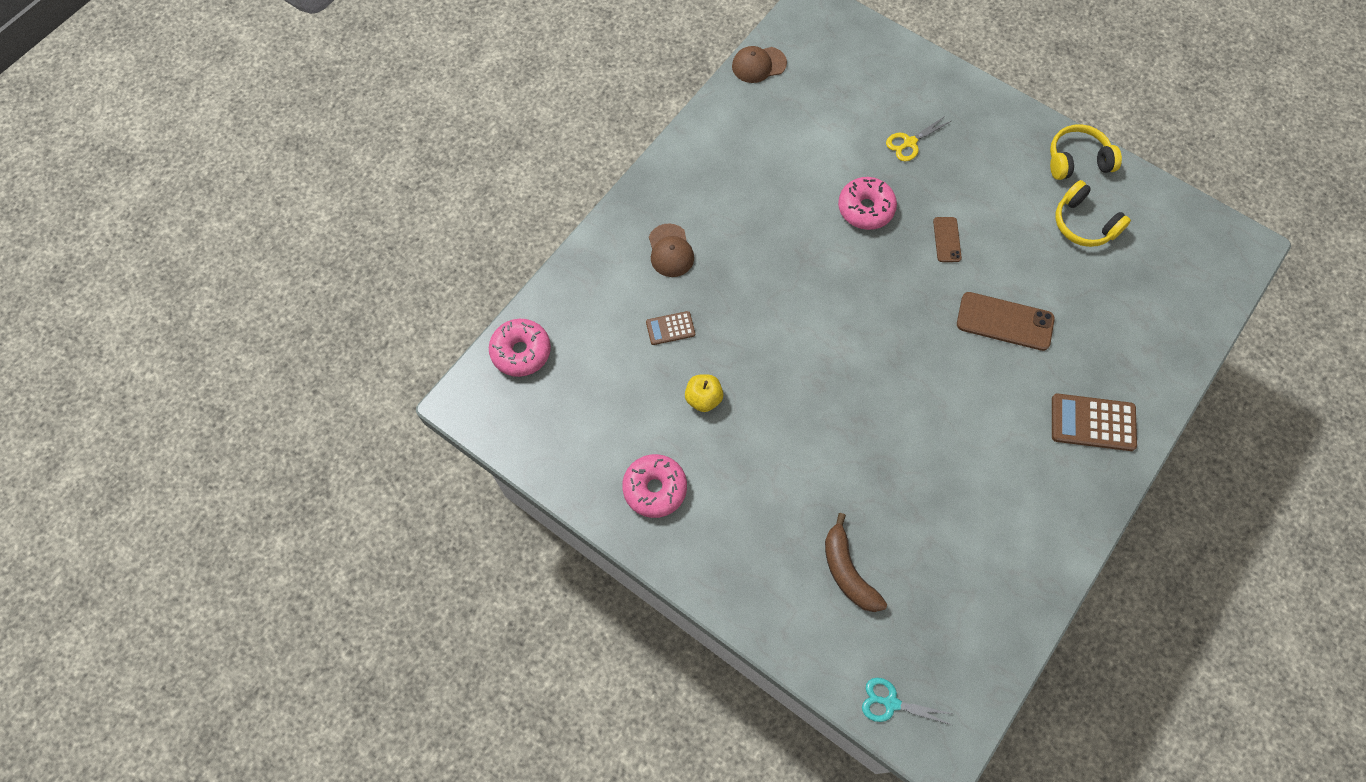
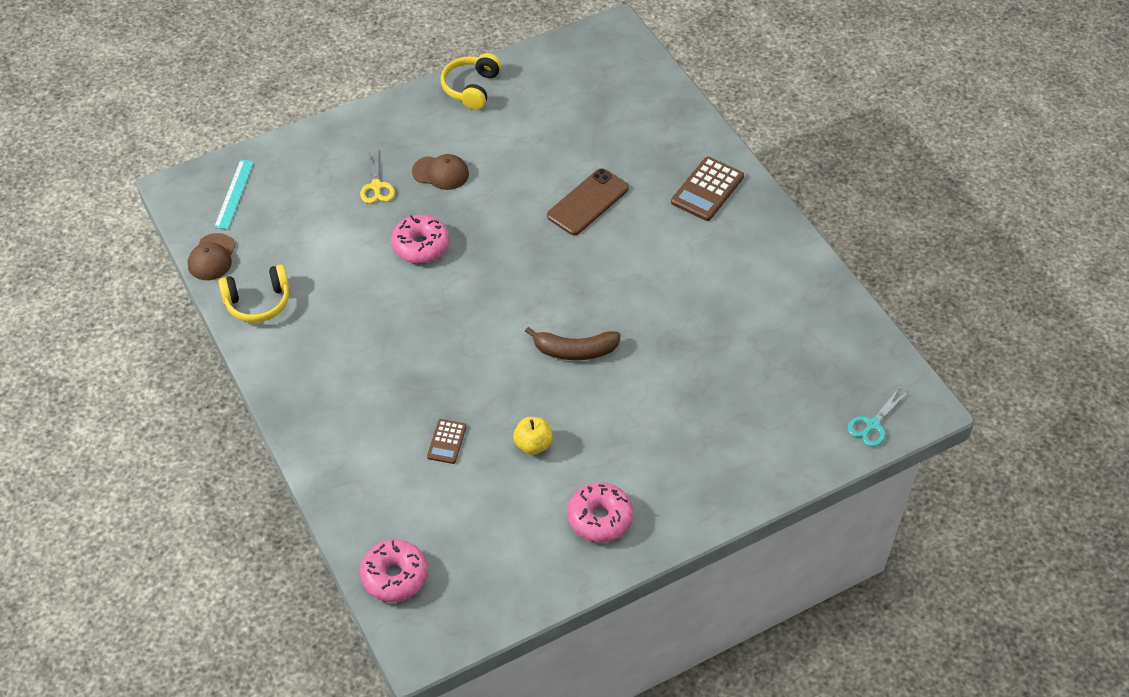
camera: 65 degrees left, 15 degrees down
brown cap [649,224,694,277] -> brown cap moved to [412,154,469,190]
brown banana [825,513,887,612] -> brown banana moved to [525,327,621,360]
brown phone [933,217,962,262] -> none
yellow headphones [1055,180,1131,247] -> yellow headphones moved to [218,265,289,323]
none -> turquoise ruler [214,160,254,230]

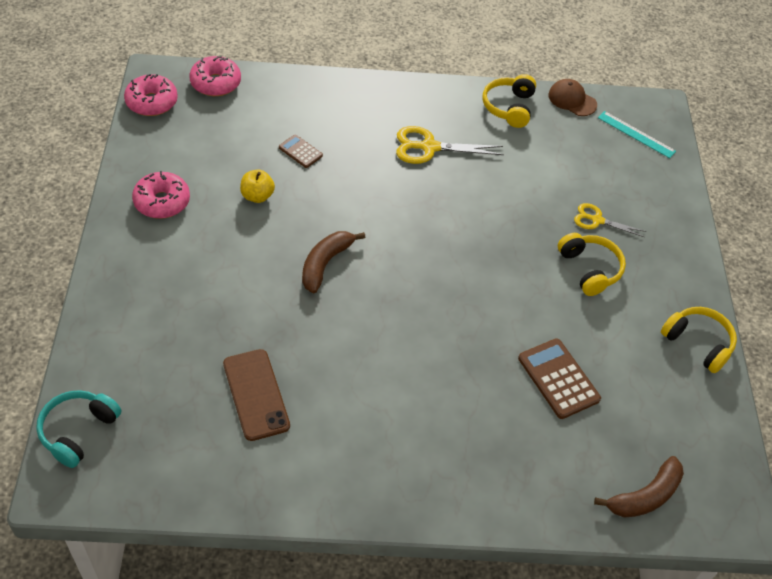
camera: 115 degrees right, 0 degrees up
pink donut [391,215,449,263] -> pink donut moved to [124,74,178,116]
brown cap [412,154,469,190] -> yellow headphones [558,233,626,296]
brown phone [547,168,629,235] -> brown phone moved to [223,349,290,441]
brown calculator [671,157,744,221] -> brown calculator moved to [518,338,601,419]
turquoise scissors [848,388,907,447] -> turquoise headphones [36,390,121,468]
none -> yellow scissors [396,126,504,164]
none -> brown banana [594,456,684,518]

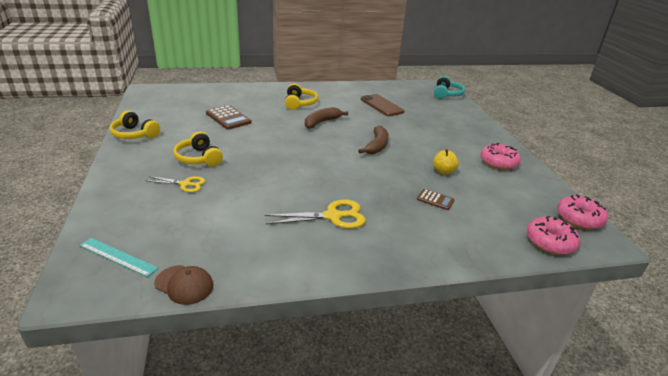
camera: 170 degrees right, 20 degrees down
yellow headphones [483,74,536,128] -> yellow headphones moved to [285,84,318,110]
brown banana [594,456,684,518] -> brown banana moved to [305,107,348,129]

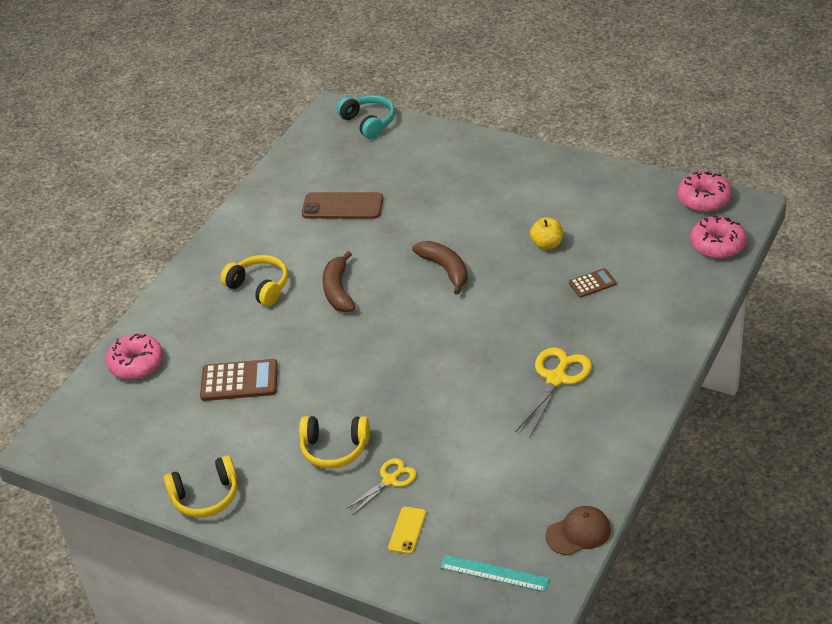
camera: 45 degrees left, 10 degrees up
turquoise ruler [79,238,158,277] -> turquoise ruler turned 45 degrees clockwise [440,555,549,592]
pink donut [481,143,521,170] -> pink donut moved to [106,334,163,379]
none -> yellow phone [388,507,426,554]

